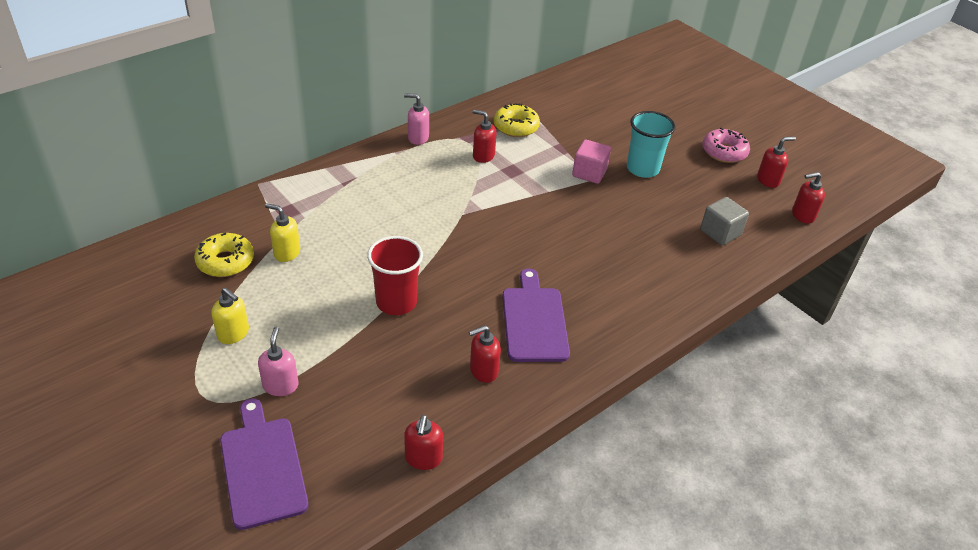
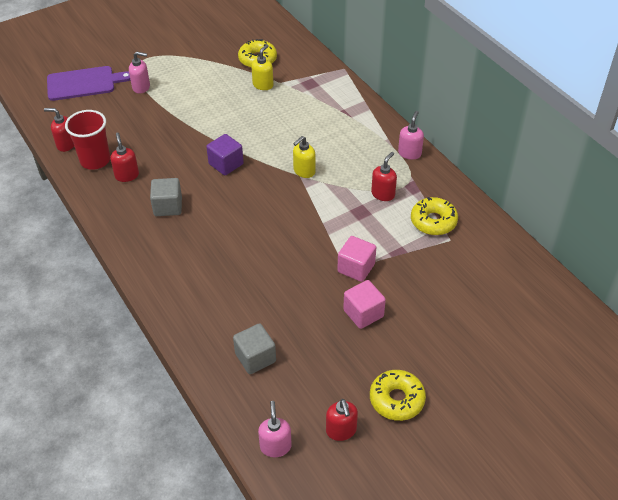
camera: 100 degrees right, 5 degrees up
yellow soap dispenser [211,288,249,344] -> yellow soap dispenser moved to [293,136,316,178]
red cup [367,236,423,315] -> red cup moved to [65,110,110,170]
purple cutting board [502,269,570,362] -> grey cube [150,178,182,216]
turquoise cup [627,111,676,178] -> pink cube [343,280,386,329]
pink donut [702,127,750,163] -> yellow donut [370,370,426,421]
red soap dispenser [792,172,825,224] -> pink soap dispenser [258,401,291,457]
none -> purple cube [206,134,244,175]

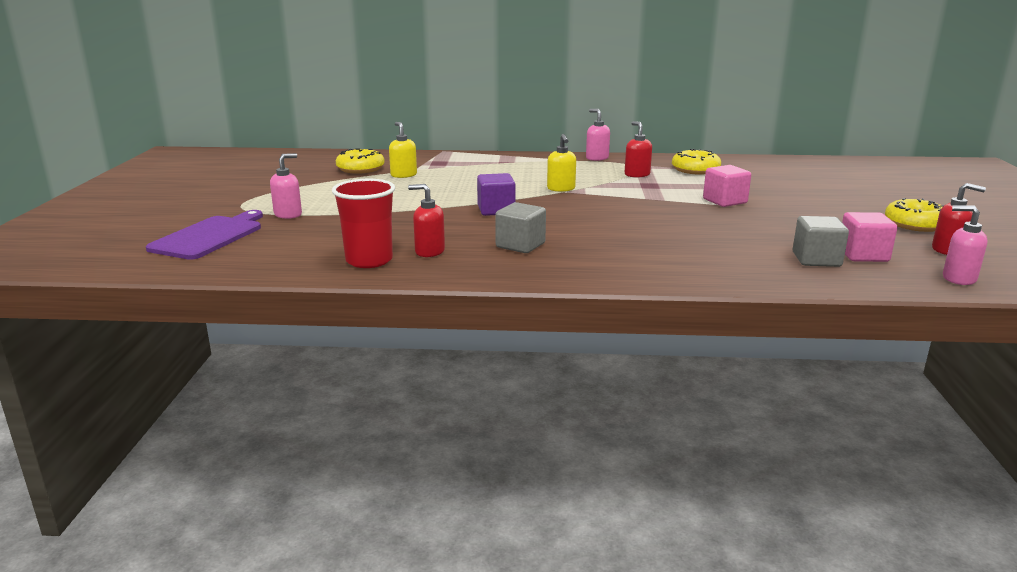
camera: 55 degrees left, 25 degrees down
red soap dispenser [44,108,74,152] -> none
pink cube [343,280,386,329] -> pink cube moved to [842,212,897,262]

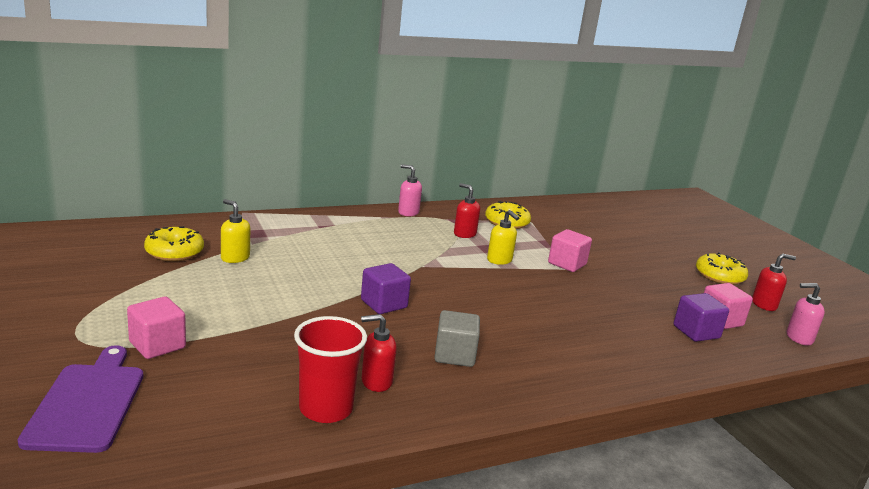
camera: 30 degrees left, 0 degrees up
pink soap dispenser [270,153,302,219] -> pink cube [127,297,186,359]
yellow soap dispenser [547,134,576,192] -> yellow soap dispenser moved to [487,210,519,265]
grey cube [793,216,849,267] -> purple cube [673,293,729,342]

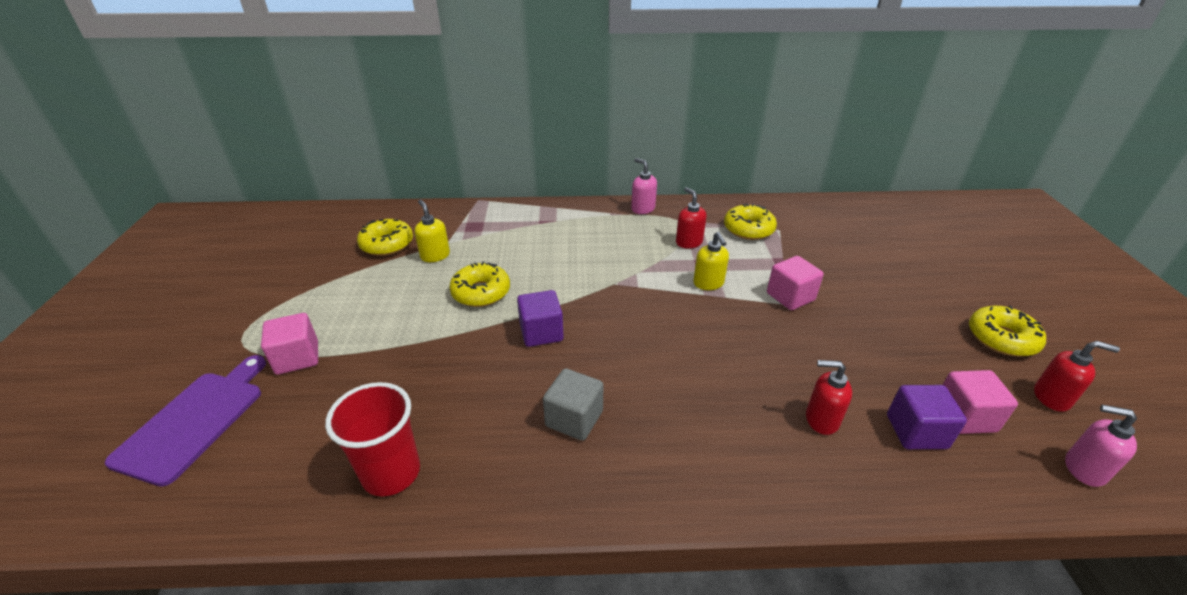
camera: 25 degrees right, 15 degrees up
red soap dispenser [361,314,397,392] -> red soap dispenser moved to [806,360,852,435]
none -> yellow donut [449,261,510,307]

